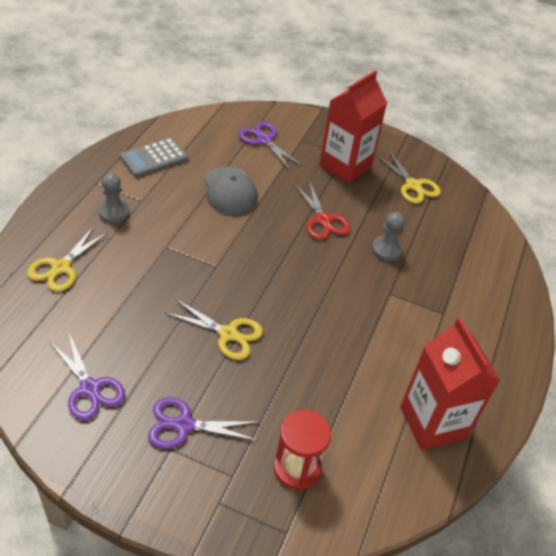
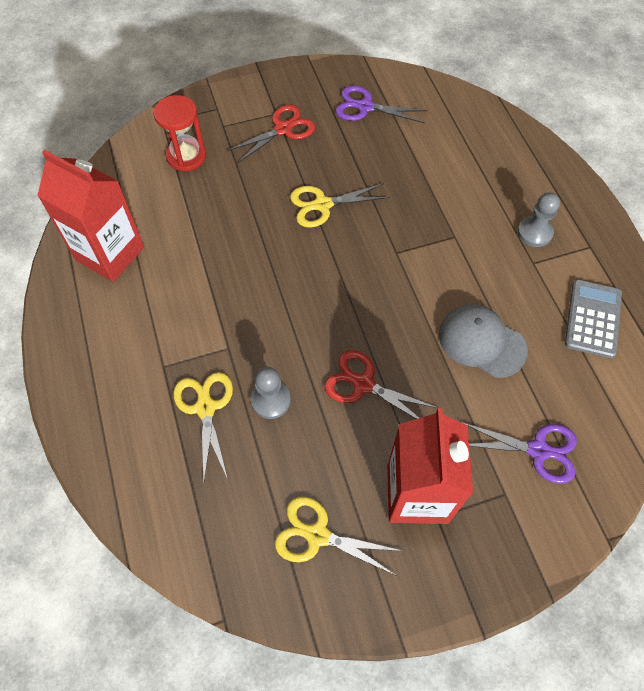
camera: 145 degrees right, 15 degrees up
yellow scissors [27,226,109,292] -> yellow scissors moved to [173,372,233,483]
purple scissors [148,397,259,449] -> red scissors [226,104,315,163]

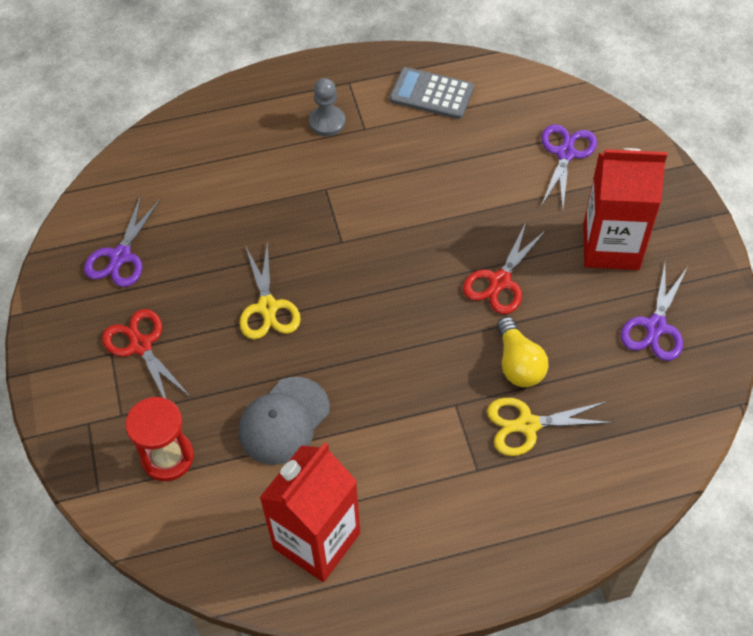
camera: 85 degrees left, 5 degrees down
grey pawn [251,367,291,419] -> yellow light bulb [497,317,548,387]
yellow scissors [275,497,402,576] -> purple scissors [621,263,687,361]
grey cap [439,304,528,378] -> grey cap moved to [239,377,330,465]

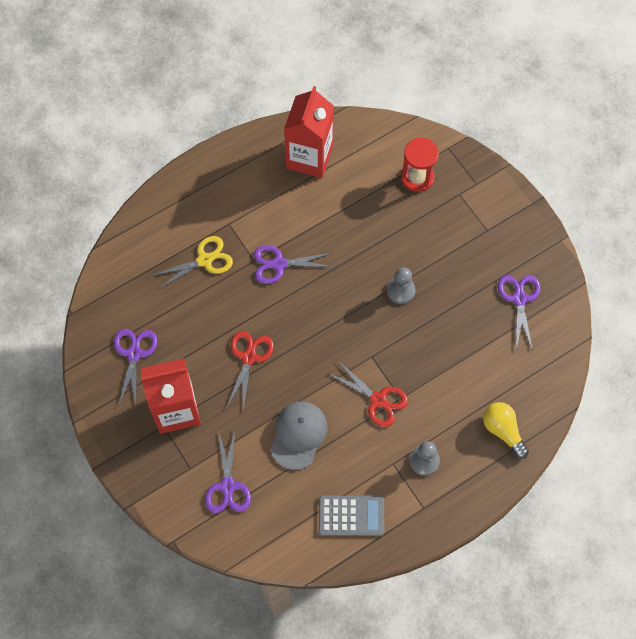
camera: 160 degrees right, 10 degrees up
red scissors [102,309,190,399] -> red scissors moved to [327,360,408,427]
grey cap [239,377,330,465] -> grey cap moved to [270,402,328,470]
yellow scissors [240,241,301,339] -> grey pawn [387,267,415,304]
yellow light bulb [497,317,548,387] -> yellow light bulb moved to [483,402,529,459]
none -> purple scissors [254,245,334,284]

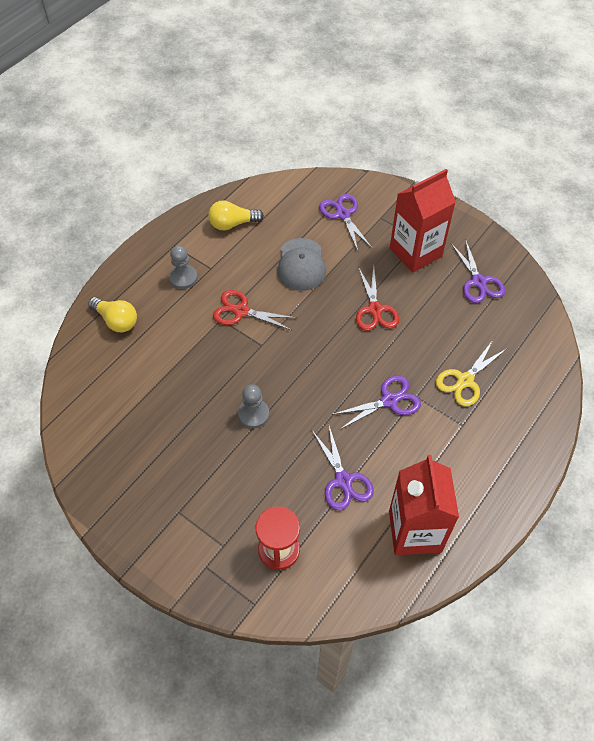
camera: 160 degrees right, 10 degrees down
grey calculator [319,495,384,536] -> yellow light bulb [208,201,264,230]
purple scissors [498,275,541,351] -> purple scissors moved to [312,426,374,510]

